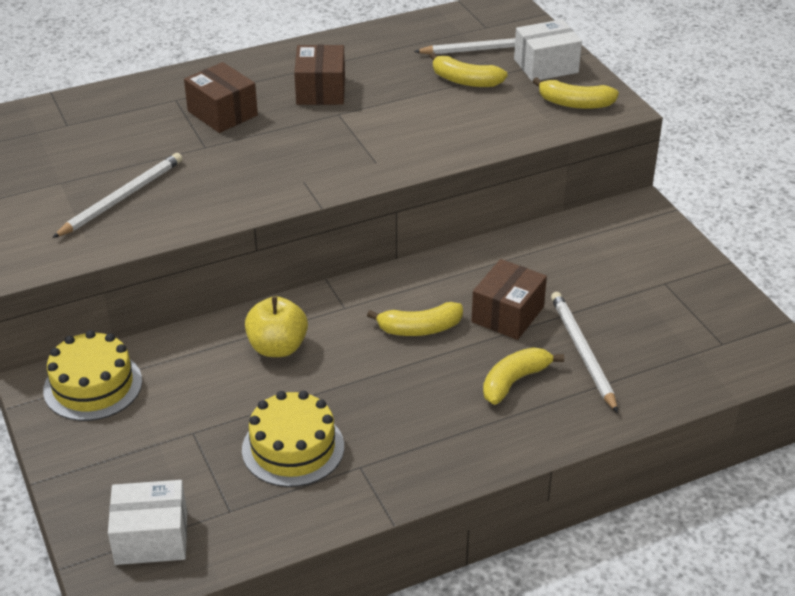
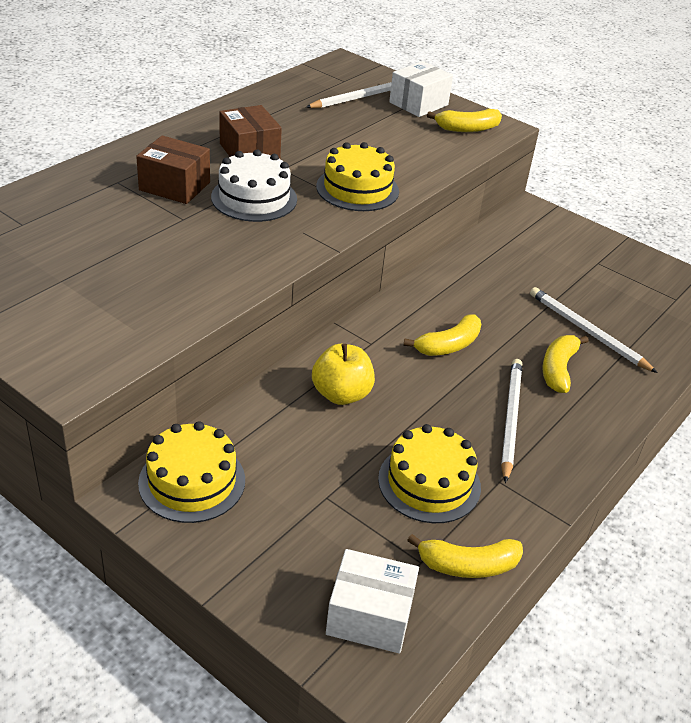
camera: 30 degrees left, 0 degrees up
white pencil [52,153,183,238] -> white pencil moved to [501,359,522,483]
white box [108,480,187,565] -> white box turned 45 degrees clockwise [326,549,419,654]
yellow banana [430,53,508,87] -> yellow banana moved to [407,534,523,578]
brown box [472,259,547,340] -> none
none -> white cake [211,150,297,222]
none -> yellow cake [316,142,399,211]

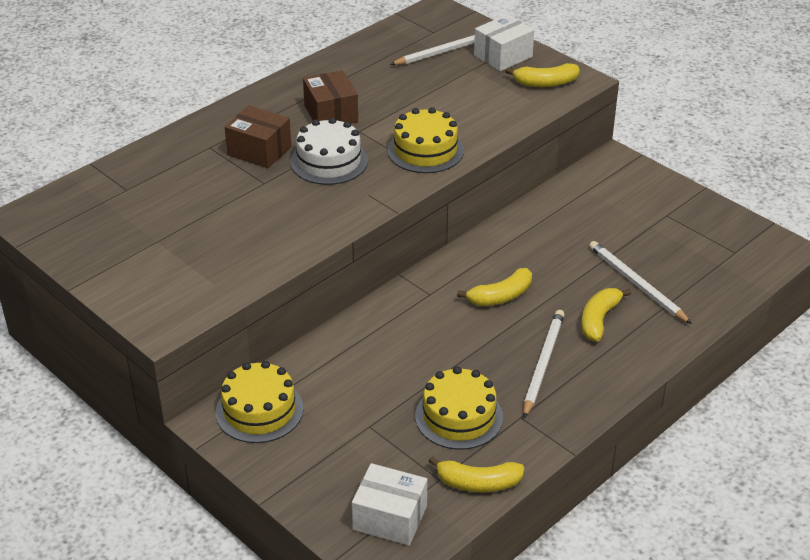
camera: 10 degrees right, 0 degrees up
yellow apple [312,344,375,405] -> none

